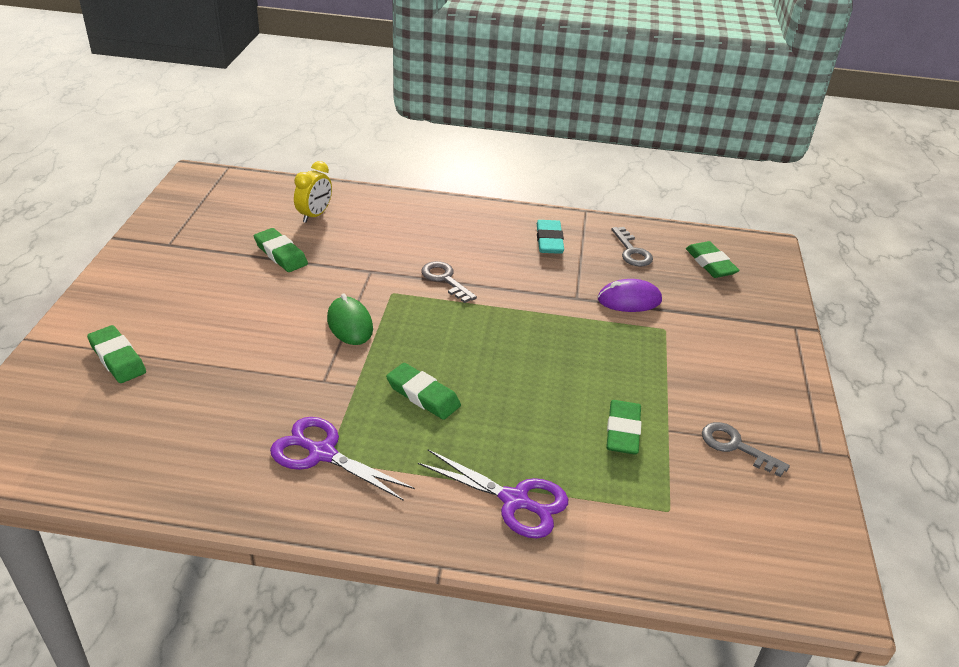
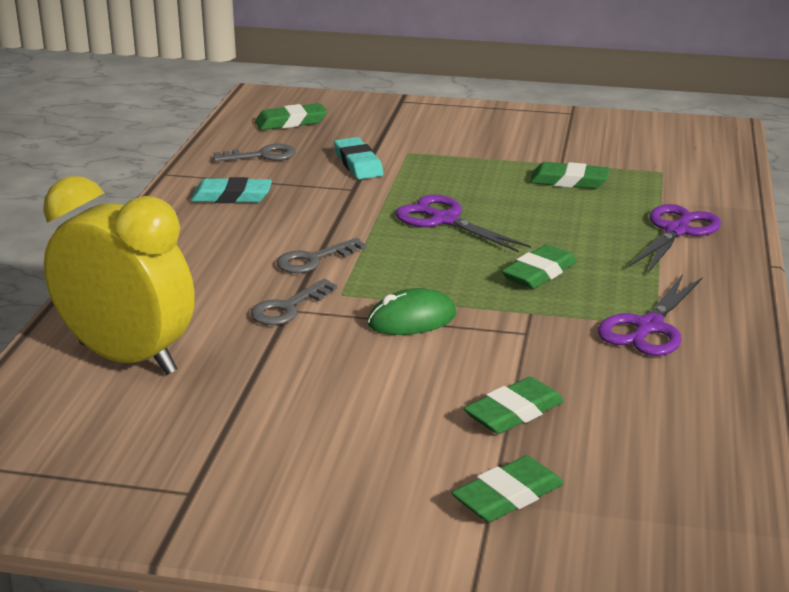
camera: 85 degrees left, 10 degrees down
green eraser [254,228,308,272] -> green eraser moved to [464,377,564,434]
yellow clock [294,161,332,223] -> yellow clock [43,176,195,375], size x2.09
purple mouse [598,279,662,312] -> turquoise eraser [334,137,384,179]
grey key [702,422,790,477] -> grey key moved to [251,279,337,325]
none -> purple scissors [395,195,531,252]

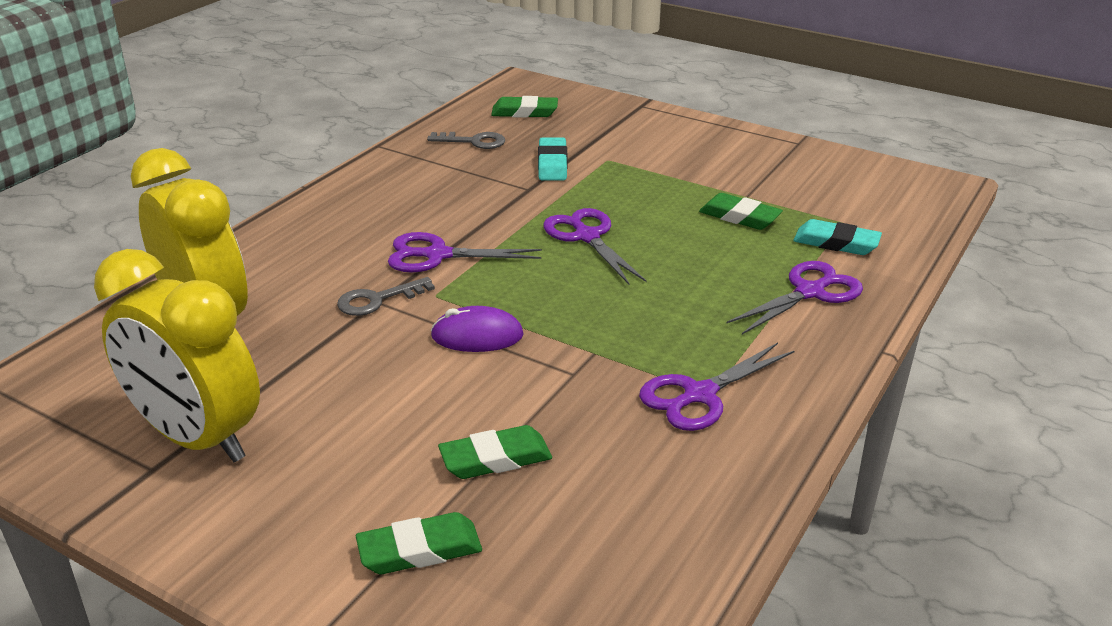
camera: 20 degrees right, 5 degrees up
turquoise eraser [191,177,272,203] -> turquoise eraser moved to [793,219,882,255]
grey key [277,238,366,273] -> purple scissors [388,232,542,273]
green mouse [367,288,457,335] -> purple mouse [431,306,524,352]
green eraser [502,244,577,289] -> none
none -> yellow clock [94,249,260,462]

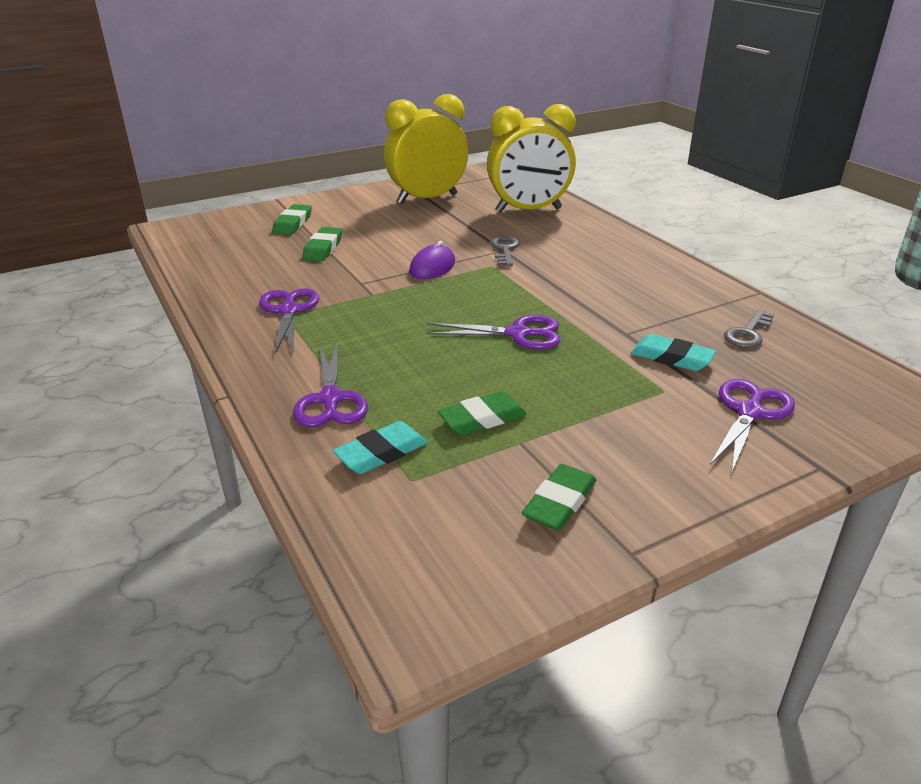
camera: 120 degrees right, 0 degrees up
purple scissors [388,232,542,273] -> purple scissors moved to [710,379,795,474]
green eraser [491,96,558,118] -> green eraser moved to [522,464,596,531]

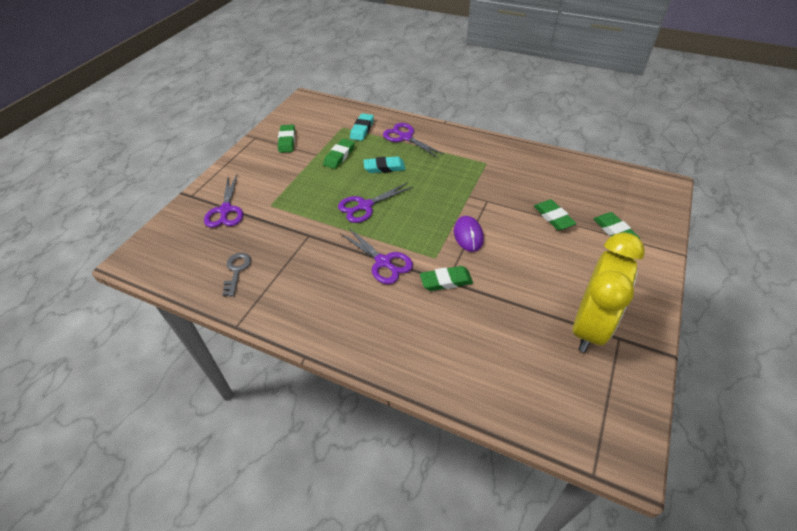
camera: 145 degrees right, 15 degrees up
purple scissors [259,288,319,353] -> purple scissors moved to [340,227,413,284]
yellow clock [487,104,576,213] -> none
grey key [490,236,520,266] -> green eraser [420,266,473,291]
turquoise eraser [631,334,716,371] -> turquoise eraser moved to [363,156,405,173]

